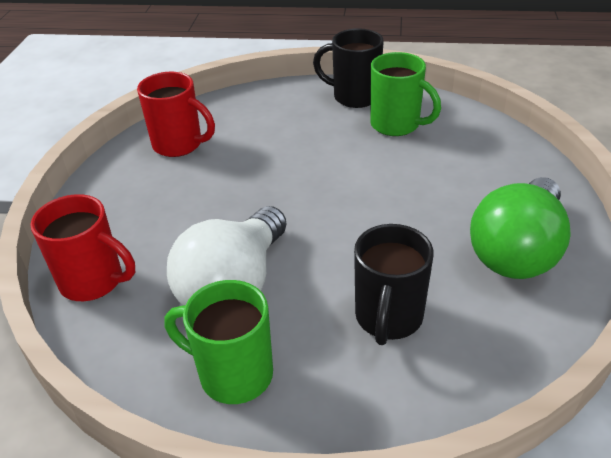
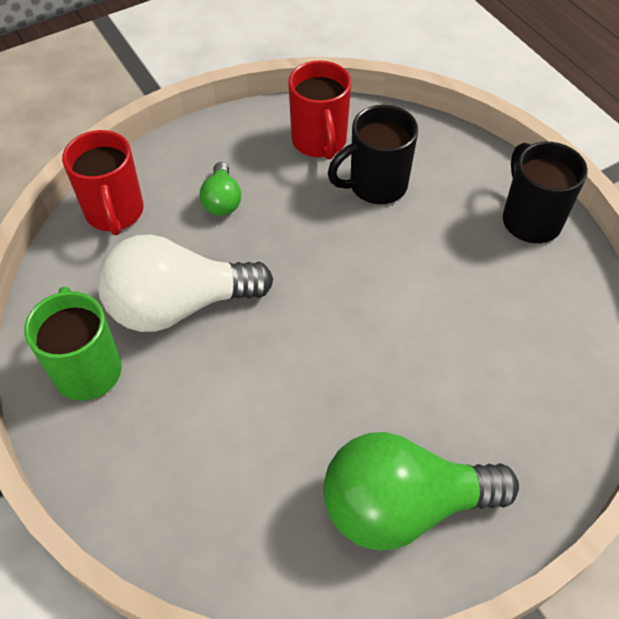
camera: 50 degrees right, 15 degrees up
black mug [354,224,433,345] -> black mug moved to [328,105,418,204]
green mug [370,52,441,136] -> none
none -> green light bulb [200,162,241,216]

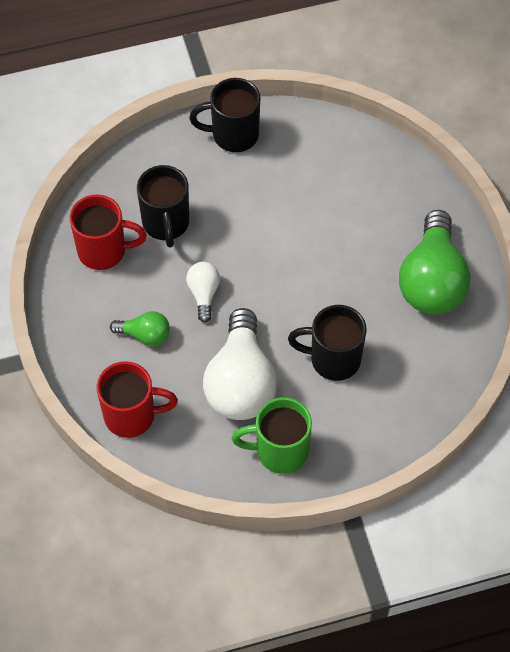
camera: 75 degrees left, 5 degrees up
none -> white light bulb [186,262,220,323]
none -> black mug [288,305,366,381]

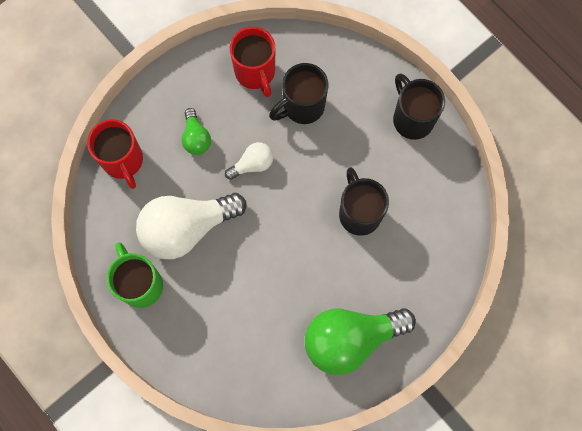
camera: 65 degrees right, 15 degrees up
black mug [288,305,366,381] -> black mug moved to [339,167,389,236]

